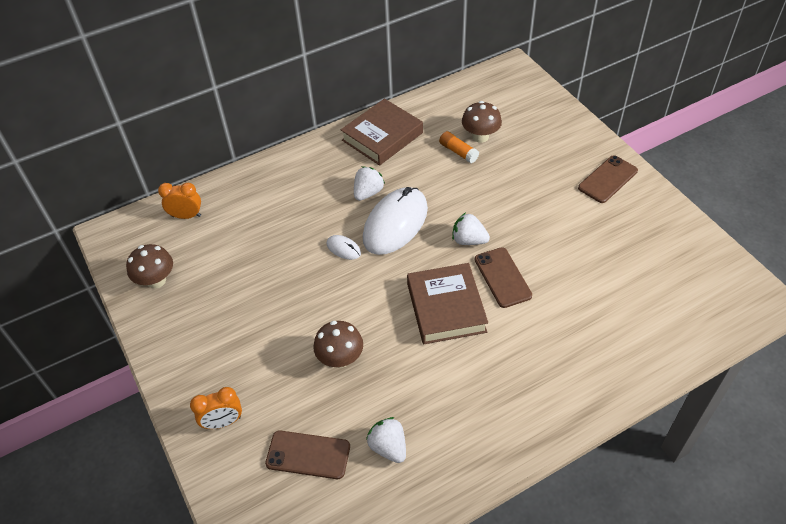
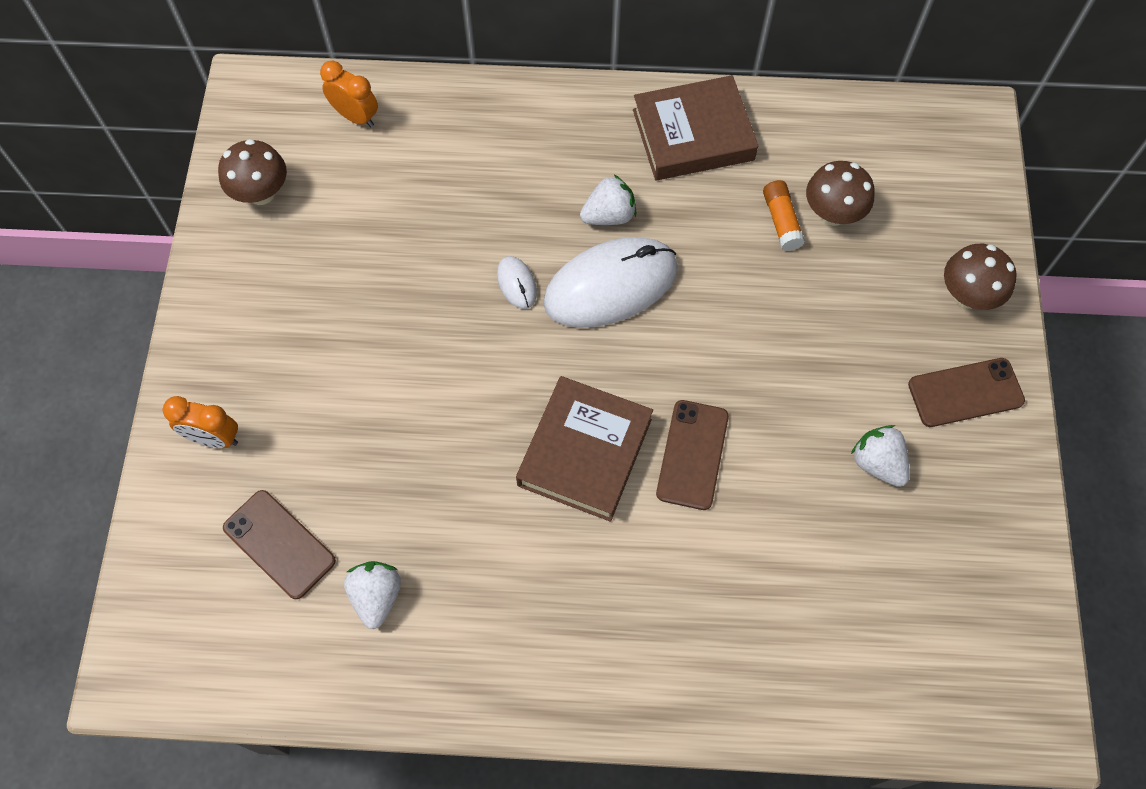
camera: 30 degrees right, 15 degrees up
brown mushroom [313,321,363,368] -> brown mushroom moved to [944,244,1017,310]
white strawberry [452,213,490,245] -> white strawberry moved to [851,425,910,487]

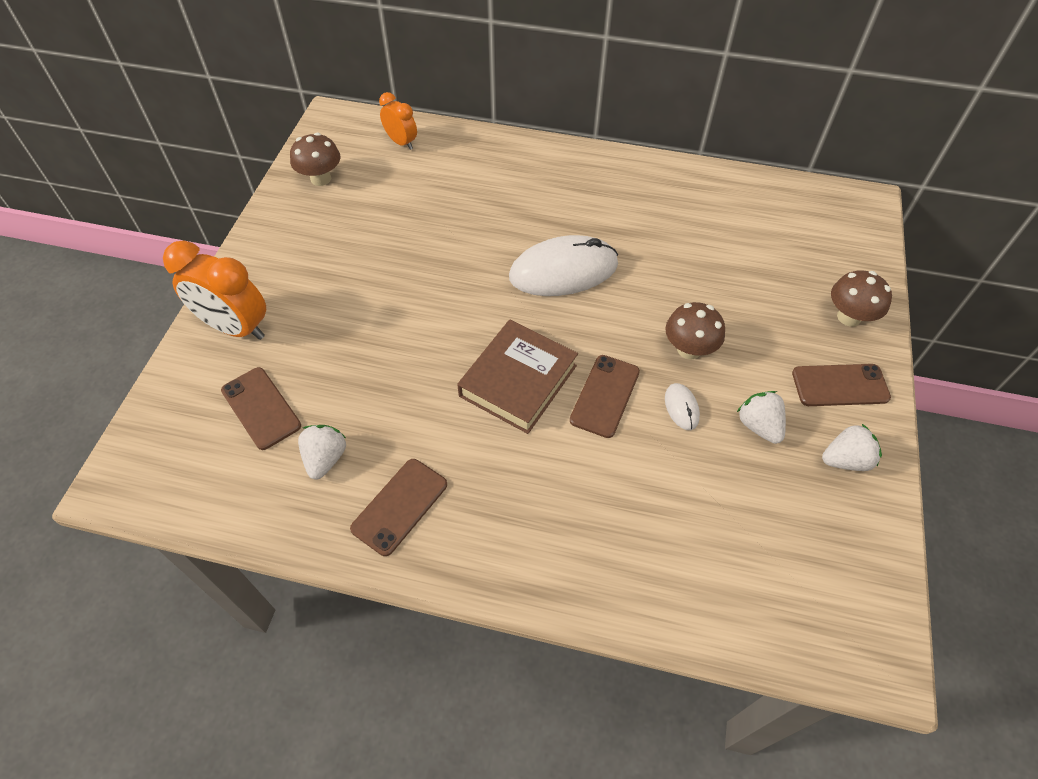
camera: 10 degrees right, 10 degrees down
orange clock [163,396,238,448] -> orange clock [163,241,266,340], size x1.73
white mouse [497,256,537,309] -> white mouse moved to [665,383,700,430]
white strawberry [580,175,636,225] -> white strawberry moved to [822,424,882,471]
brown book [633,75,758,180] -> none
orange glue stick [763,180,805,251] -> none
brown mushroom [806,161,875,226] -> brown mushroom moved to [665,302,725,359]
none -> brown phone [350,459,447,556]

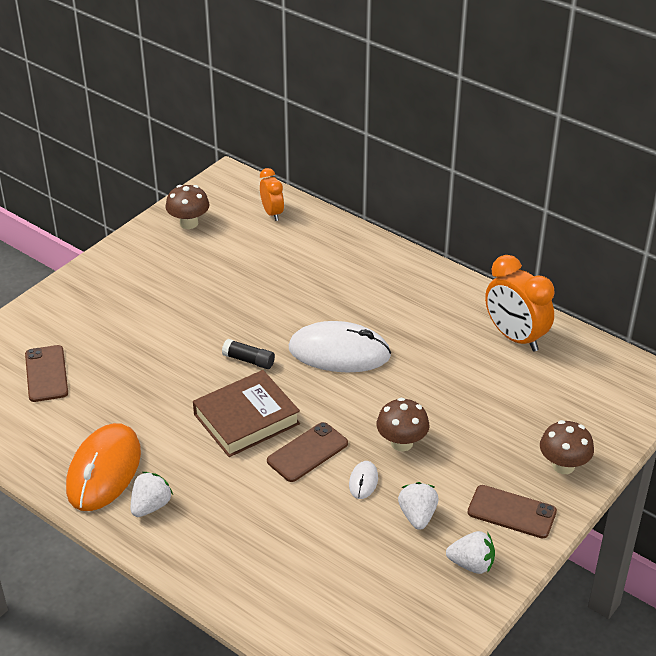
camera: 25 degrees right, 15 degrees down
orange clock [163,241,266,340] -> orange clock moved to [485,255,555,352]
white strawberry [298,425,346,480] -> white strawberry moved to [131,472,173,517]
brown phone [350,459,447,556] -> orange mouse [66,423,141,511]
none -> black glue stick [222,339,275,369]

